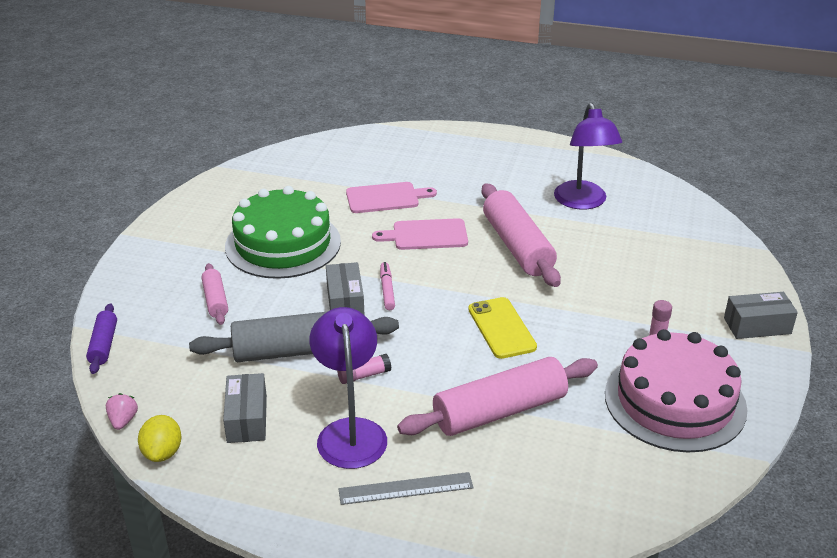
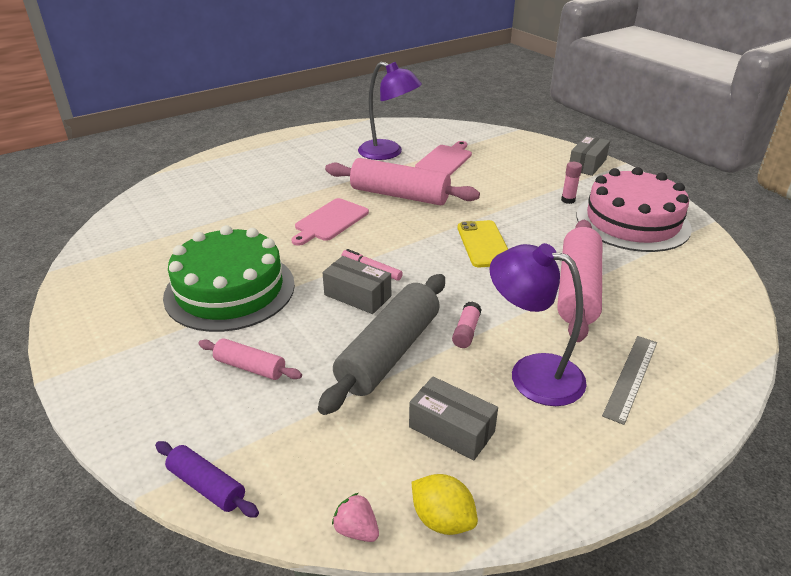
camera: 50 degrees left, 0 degrees up
pink cutting board [346,182,437,213] -> pink cutting board moved to [415,141,472,175]
yellow phone [468,297,537,359] -> yellow phone turned 60 degrees clockwise [458,220,508,267]

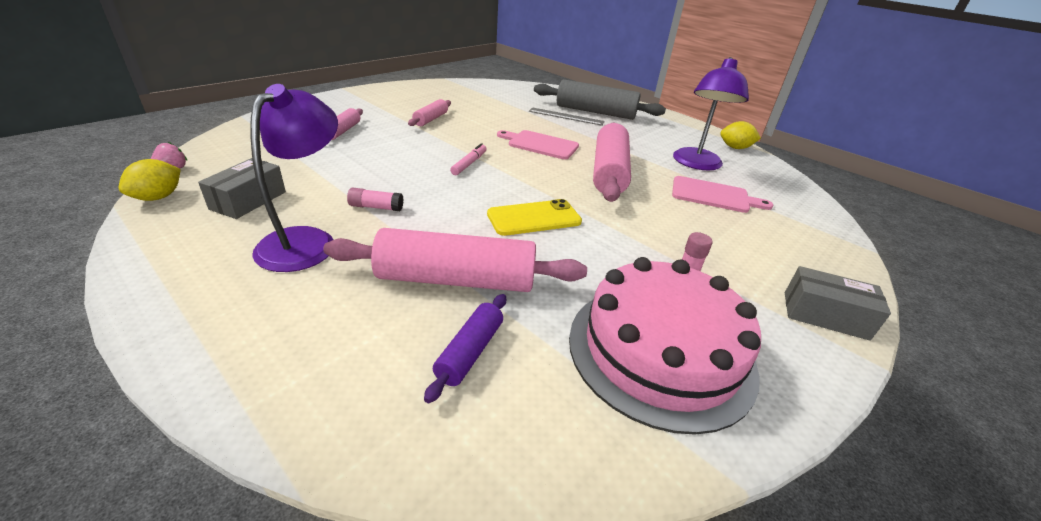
camera: 75 degrees right, 0 degrees up
purple rolling pin [155,441,259,518] -> purple rolling pin moved to [424,294,506,404]
green cake [163,225,295,332] -> pink rolling pin [408,99,451,126]
grey rolling pin [318,274,445,415] -> grey rolling pin moved to [534,79,666,120]
grey box [322,256,391,314] -> none
grey ruler [602,336,657,425] -> grey ruler moved to [529,107,605,126]
none -> yellow lemon [720,121,761,149]

